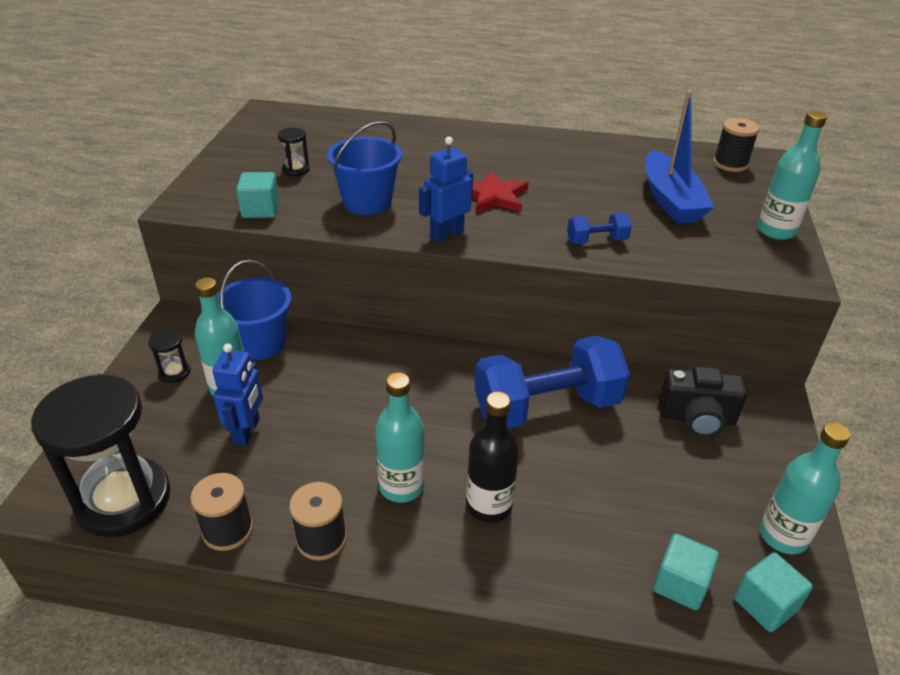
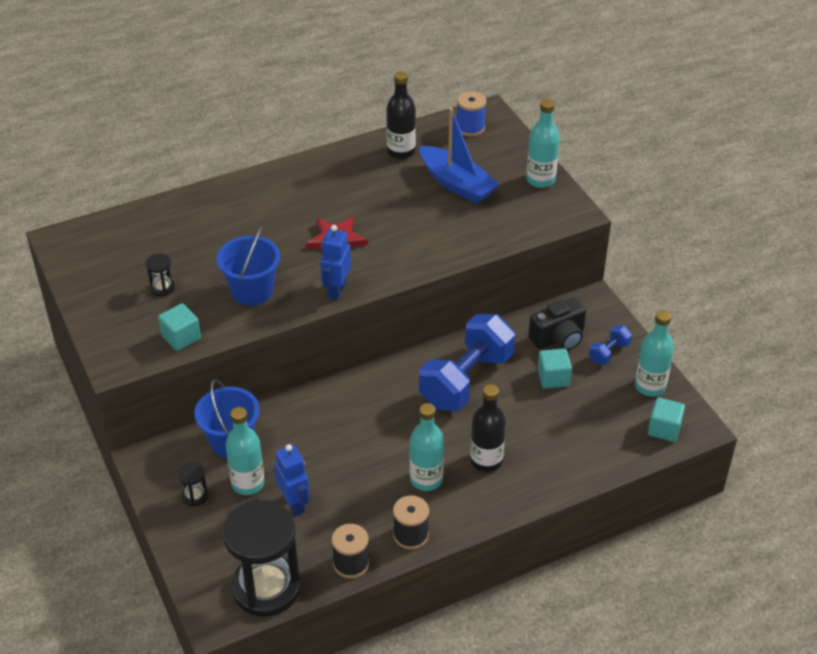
camera: 35 degrees left, 5 degrees up
blue dumbbell [567,213,632,244] -> blue dumbbell moved to [589,325,632,365]
turquoise cube [653,533,719,610] -> turquoise cube moved to [537,348,572,389]
black spool [713,118,760,172] -> blue spool [457,91,486,137]
none -> black bottle [386,71,416,159]

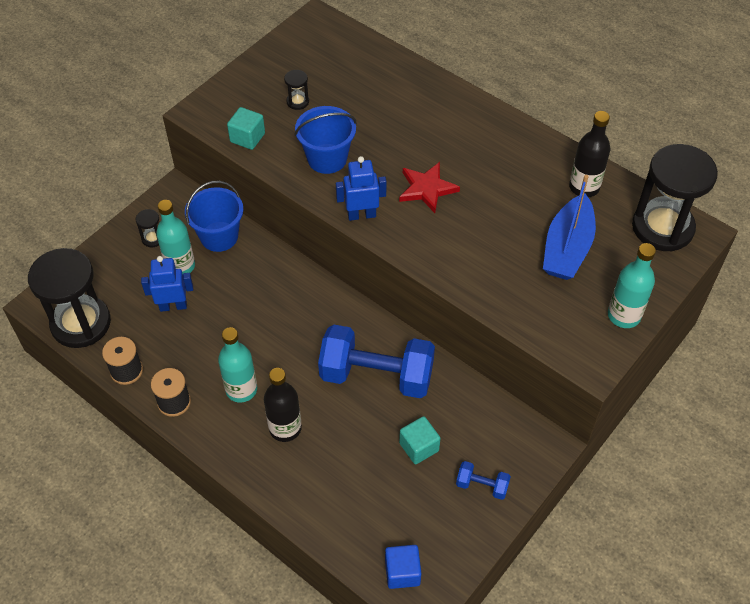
camera: 65 degrees right, 10 degrees up
blue robot [274,444,310,516] -> blue robot turned 135 degrees counterclockwise [141,256,193,312]
blue spool [457,91,486,137] -> black hourglass [632,144,718,251]
black camera [529,297,586,351] -> none
turquoise bottle [635,310,674,396] -> none
turquoise cube [648,398,685,442] -> blue cube [385,545,422,589]

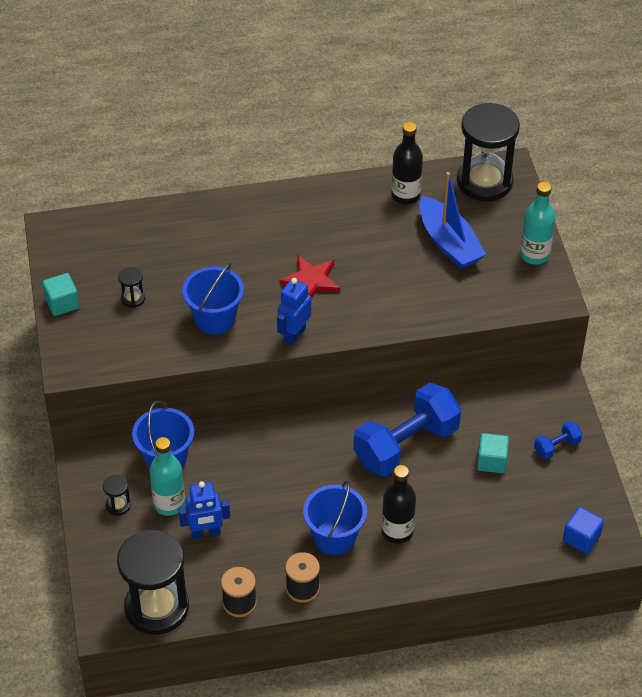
camera: 50 degrees left, 5 degrees down
blue robot [141,256,193,312] -> blue robot turned 135 degrees counterclockwise [178,481,230,539]
turquoise bottle [218,327,257,403] -> blue bucket [303,480,367,555]
turquoise cube [227,107,265,150] -> turquoise cube moved to [43,273,80,316]

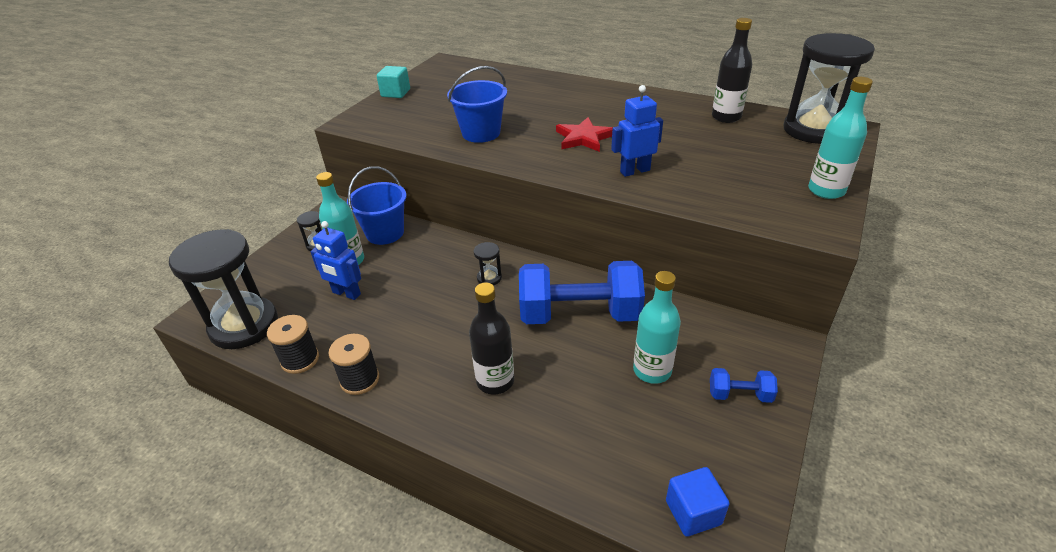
camera: 40 degrees right, 10 degrees down
black hourglass [118,267,145,308] -> black hourglass moved to [474,242,502,285]
blue robot [277,278,311,345] -> blue robot moved to [611,85,663,177]
blue bucket [303,480,367,555] -> none
blue boat [419,172,487,269] -> none
turquoise cube [477,433,509,473] -> turquoise bottle [633,271,681,384]

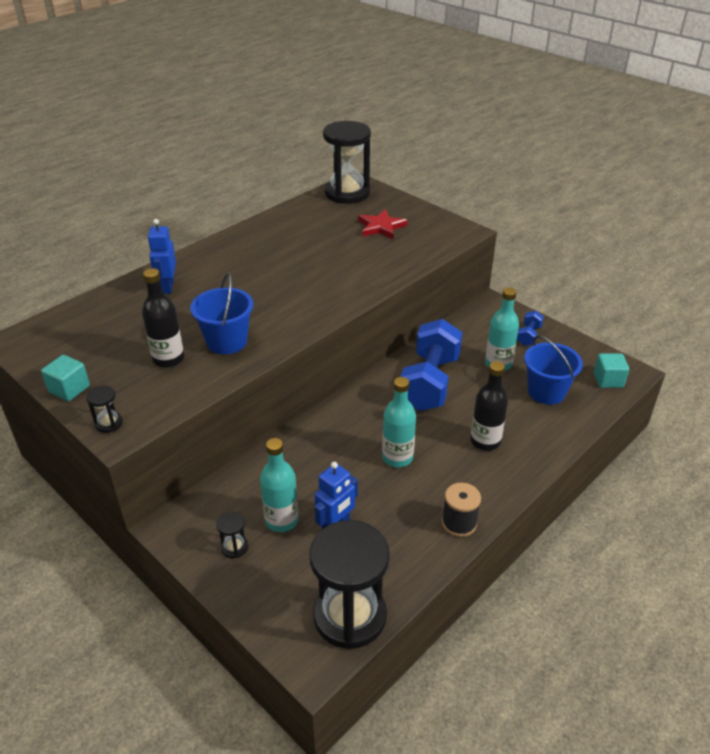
camera: 75 degrees left, 0 degrees up
black spool [267,315,319,374] -> none
blue bucket [347,166,407,245] -> blue bucket moved to [524,335,583,405]
black hourglass [474,242,502,285] -> black hourglass moved to [86,385,123,433]
red star [556,117,613,152] -> red star moved to [358,209,408,239]
blue robot [611,85,663,177] -> blue robot moved to [148,219,176,294]
blue cube [666,467,730,537] -> turquoise cube [594,353,629,388]
black bottle [712,18,752,123] -> black bottle moved to [142,268,184,368]
turquoise bottle [808,77,873,199] -> turquoise bottle moved to [382,377,416,467]

